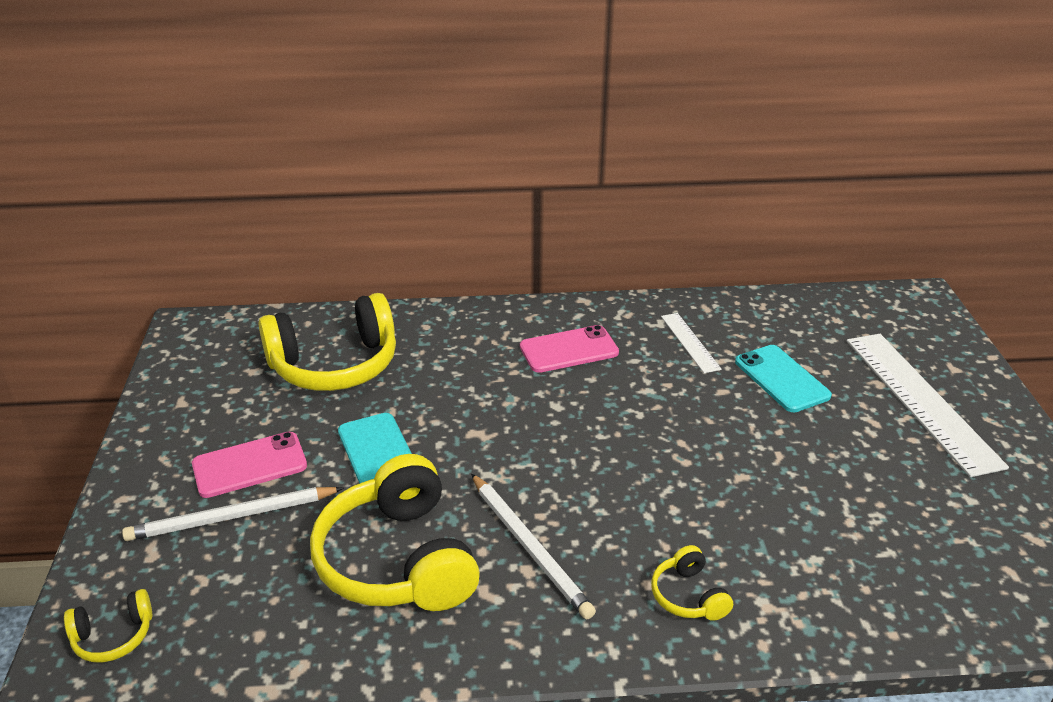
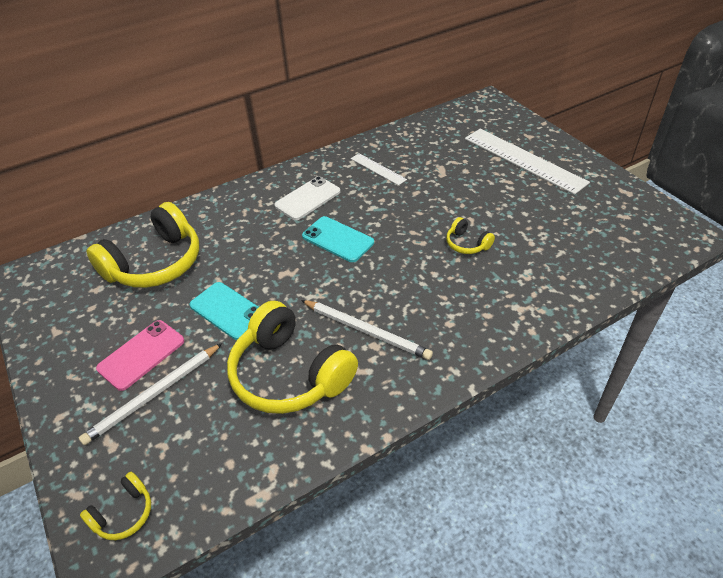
camera: 25 degrees left, 10 degrees up
pink phone [520,325,619,373] -> white phone [274,176,341,220]
yellow headphones [651,545,733,621] -> yellow headphones moved to [446,217,495,254]
turquoise phone [735,345,832,412] -> turquoise phone moved to [302,216,374,262]

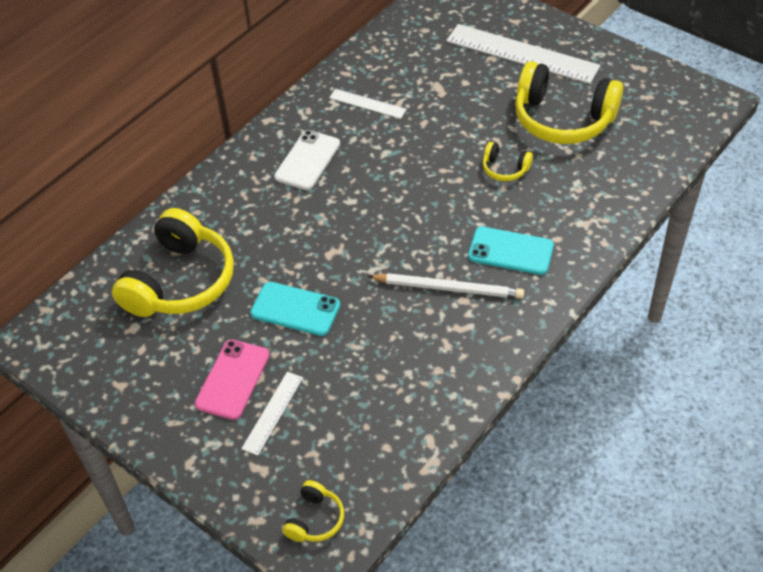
camera: 20 degrees left, 5 degrees up
white pencil [79,343,222,445] -> white ruler [241,372,303,456]
yellow headphones [227,301,358,414] -> yellow headphones moved to [515,61,623,144]
turquoise phone [302,216,374,262] -> turquoise phone moved to [468,227,554,275]

